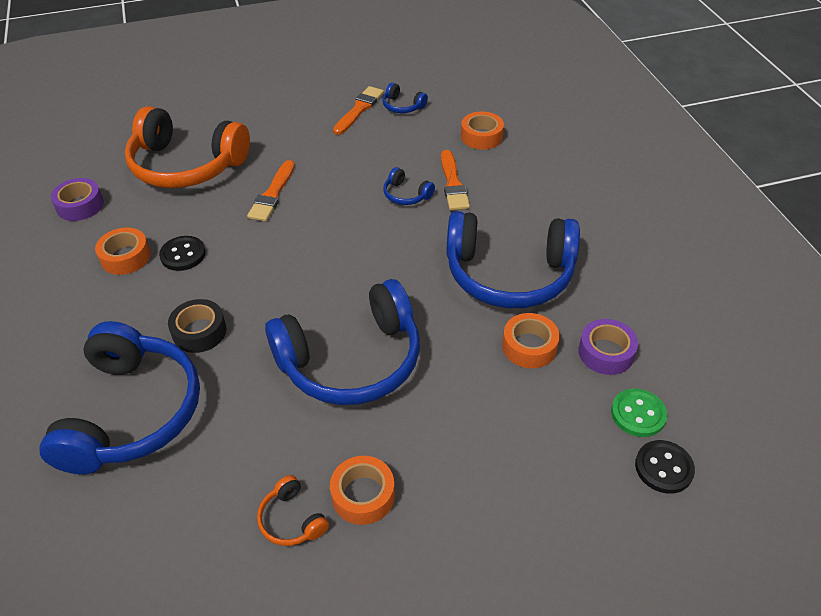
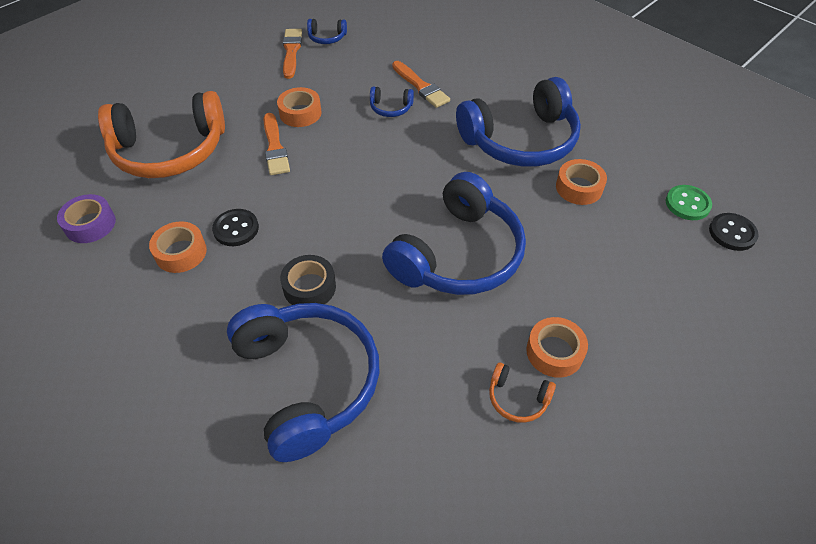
camera: 30 degrees left, 5 degrees up
orange tape [461,112,504,150] -> orange tape moved to [277,87,321,127]
purple tape [578,319,638,375] -> none

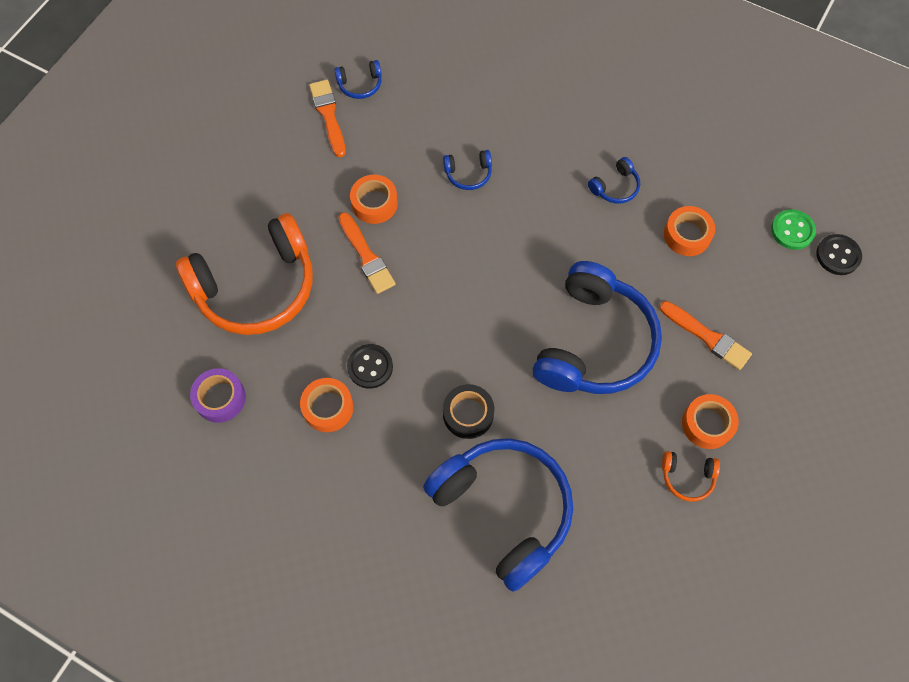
camera: 15 degrees left, 15 degrees up
orange brush [392,61,450,108] -> orange brush moved to [660,301,752,370]
blue headphones [456,77,581,167] -> blue headphones [588,157,640,203], size x0.40

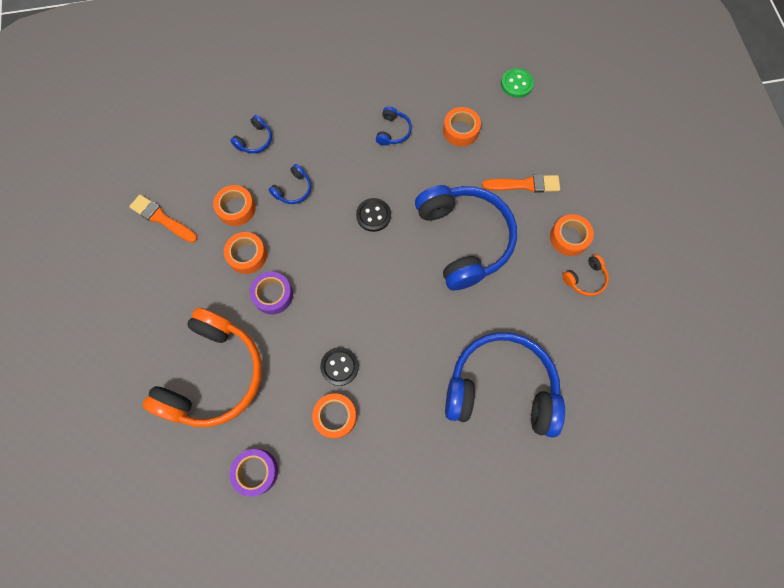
camera: 40 degrees left, 5 degrees up
blue headphones [334,60,382,99] -> blue headphones moved to [230,115,272,153]
orange brush [339,212,395,294] -> purple tape [250,272,293,315]
black tape [443,384,494,439] -> none
black button [816,234,862,275] -> black button moved to [356,198,391,232]
none -> orange tape [213,185,256,226]

